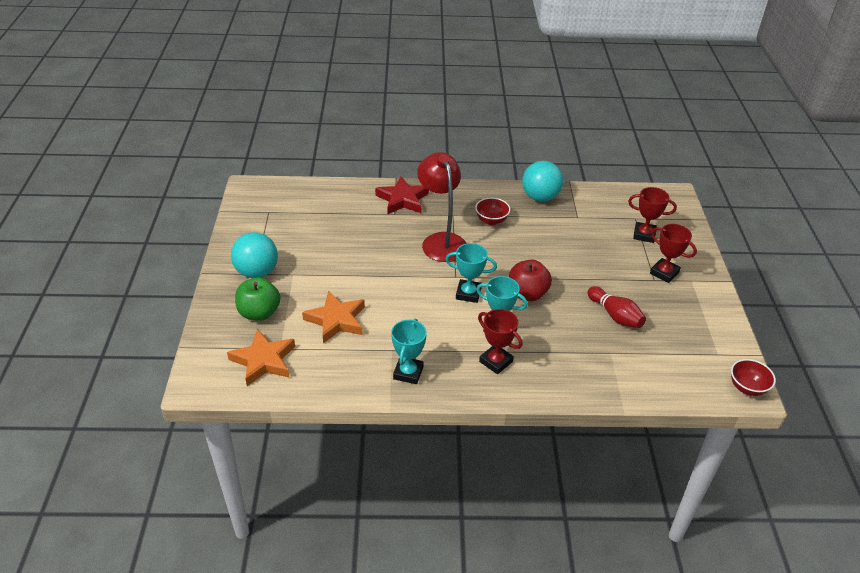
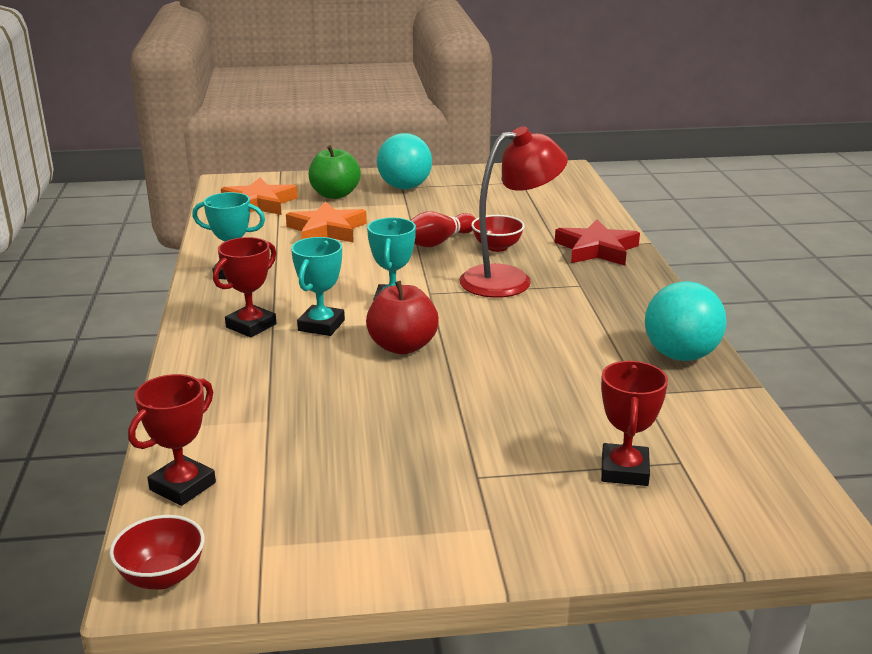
camera: 85 degrees right, 15 degrees down
red bowl [475,198,510,225] -> red bowl moved to [471,215,525,252]
red bowling pin [587,286,646,328] -> red bowling pin moved to [410,211,476,247]
red trophy [650,224,697,283] -> red trophy moved to [128,374,216,506]

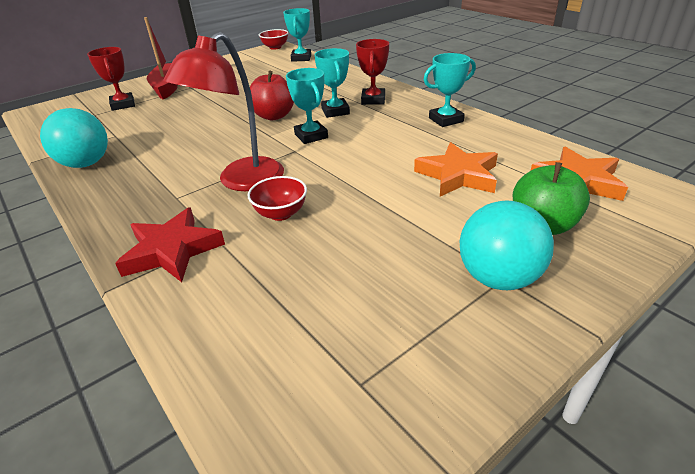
camera: 150 degrees right, 10 degrees up
red trophy [128,374,216,506] -> turquoise trophy [283,8,311,62]
red bowling pin [410,211,476,247] -> none
none -> red boat [144,17,178,100]

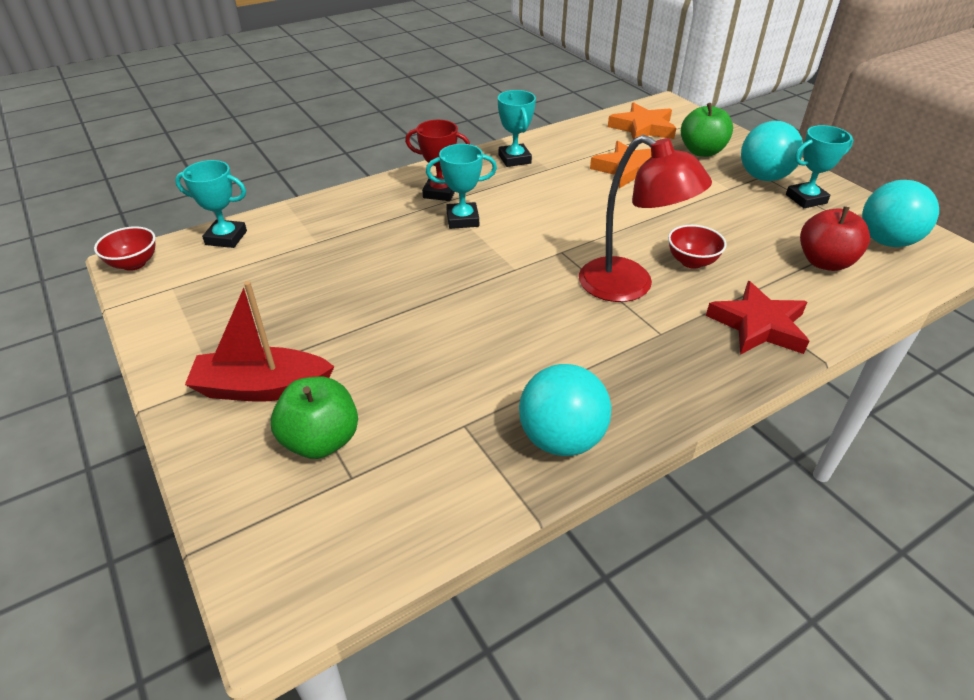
camera: 85 degrees left, 5 degrees up
red trophy [87,47,135,111] -> green apple [271,377,358,459]
red apple [250,71,294,120] -> red apple moved to [800,206,870,271]
turquoise trophy [286,68,328,144] -> turquoise trophy moved to [786,125,853,208]
none -> turquoise ball [862,180,939,247]

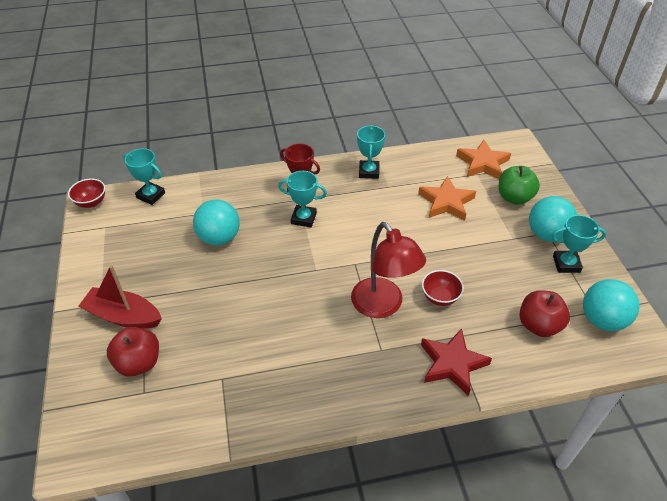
camera: 20 degrees right, 5 degrees up
green apple [271,377,358,459] -> red apple [107,327,159,377]
turquoise ball [519,364,611,456] -> turquoise ball moved to [193,199,240,246]

